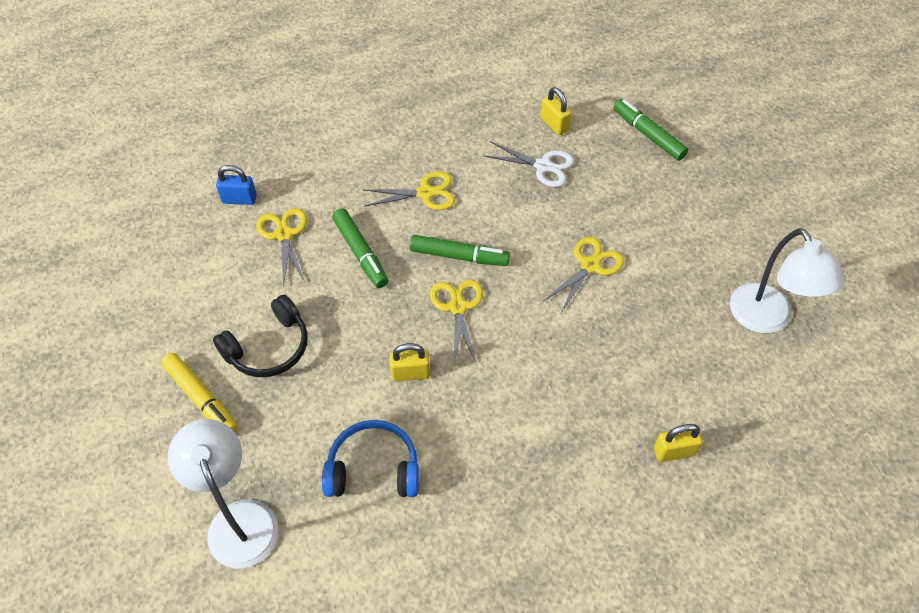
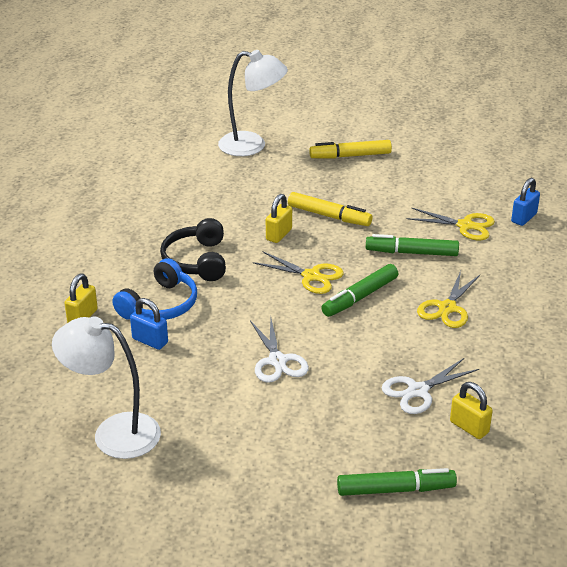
camera: 125 degrees right, 20 degrees down
black headphones [213,294,308,377] -> black headphones moved to [160,218,226,281]
blue headphones [322,420,419,497] -> blue headphones moved to [112,258,197,320]
yellow padlock [540,87,572,135] -> yellow padlock turned 45 degrees clockwise [450,382,493,439]
yellow scissors [543,237,624,313] -> white scissors [250,319,309,383]
none -> blue padlock [130,298,168,350]
none -> yellow marker [288,192,372,226]

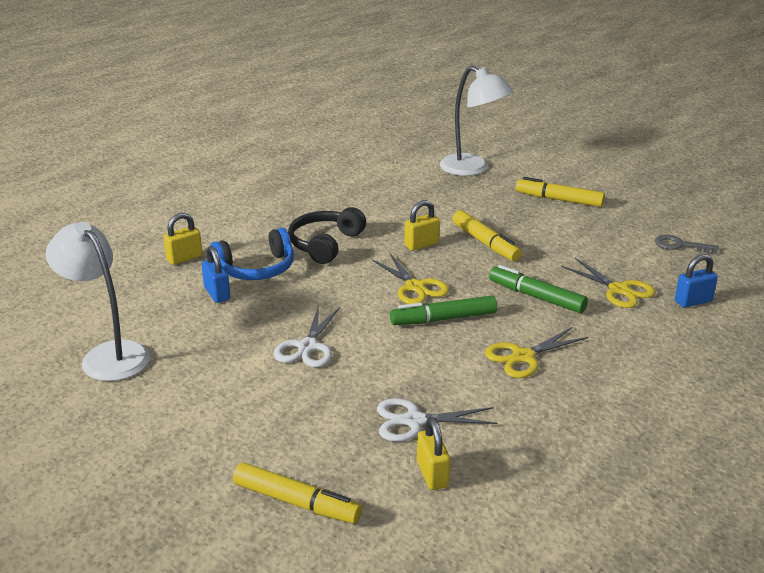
camera: 30 degrees right, 5 degrees down
green marker [337,468,457,496] -> yellow marker [233,463,362,524]
none -> grey key [655,234,719,254]

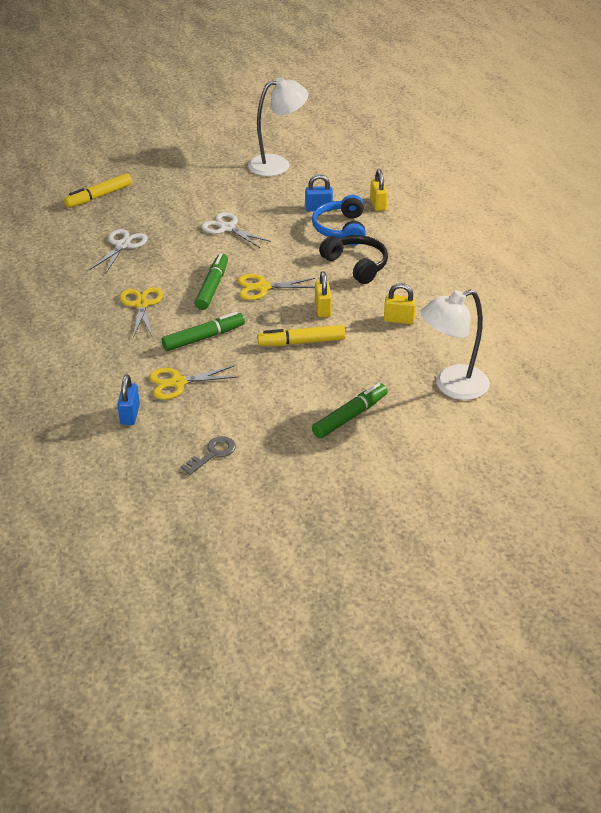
camera: 115 degrees right, 10 degrees up
yellow padlock [417,417,450,490] -> yellow padlock moved to [384,283,416,324]
yellow marker [516,177,605,207] -> green marker [312,383,387,439]

